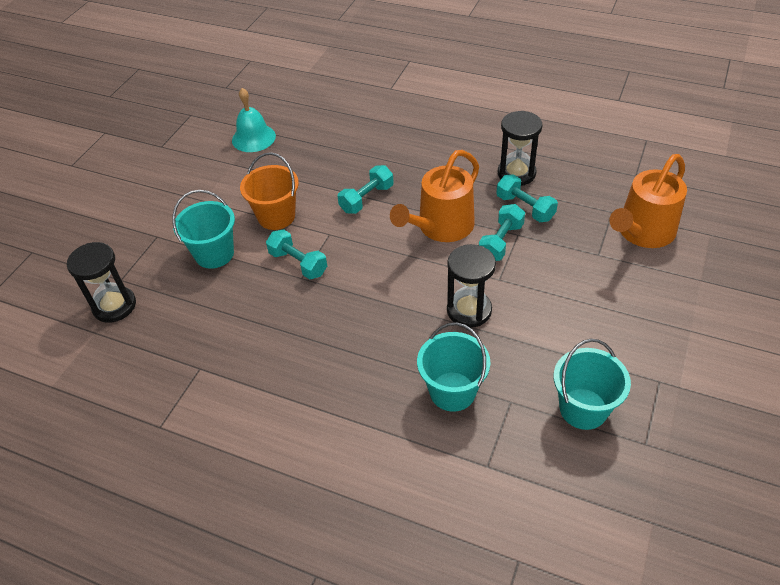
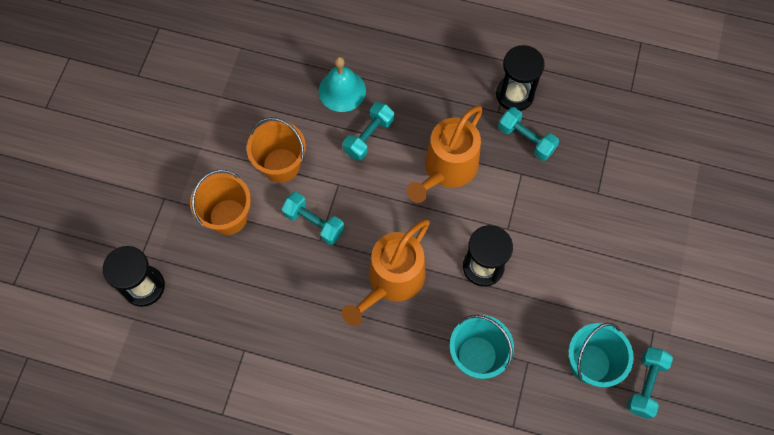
camera: 10 degrees left, 20 degrees up
turquoise bucket [172,190,235,269] -> orange bucket [190,170,251,235]
turquoise bell [232,88,276,152] -> turquoise bell moved to [319,56,366,112]
turquoise dumbbell [479,204,525,261] -> turquoise dumbbell moved to [627,347,673,419]
orange watering can [609,154,687,248] -> orange watering can moved to [342,219,430,326]

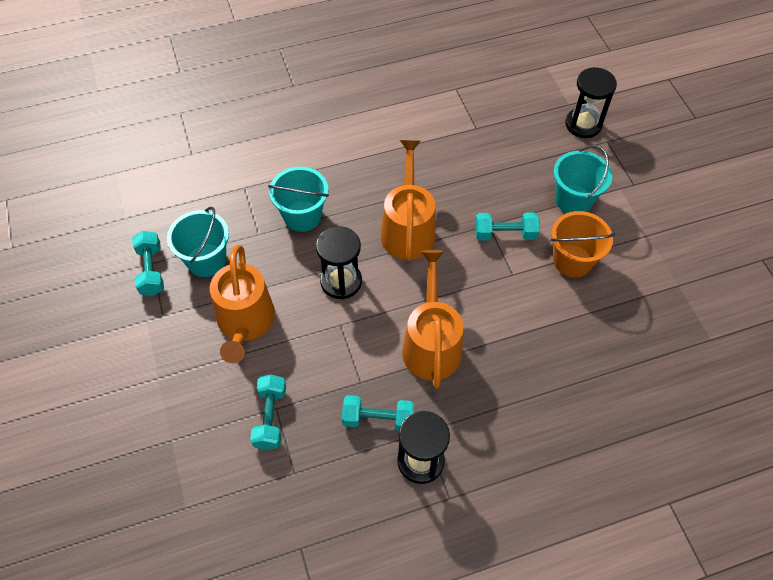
camera: 145 degrees right, 10 degrees down
orange bucket [190,170,251,235] -> turquoise bucket [554,145,612,213]
turquoise bell [319,56,366,112] -> none
turquoise dumbbell [343,102,394,161] -> turquoise dumbbell moved to [250,375,286,450]
none -> orange watering can [210,245,275,363]

